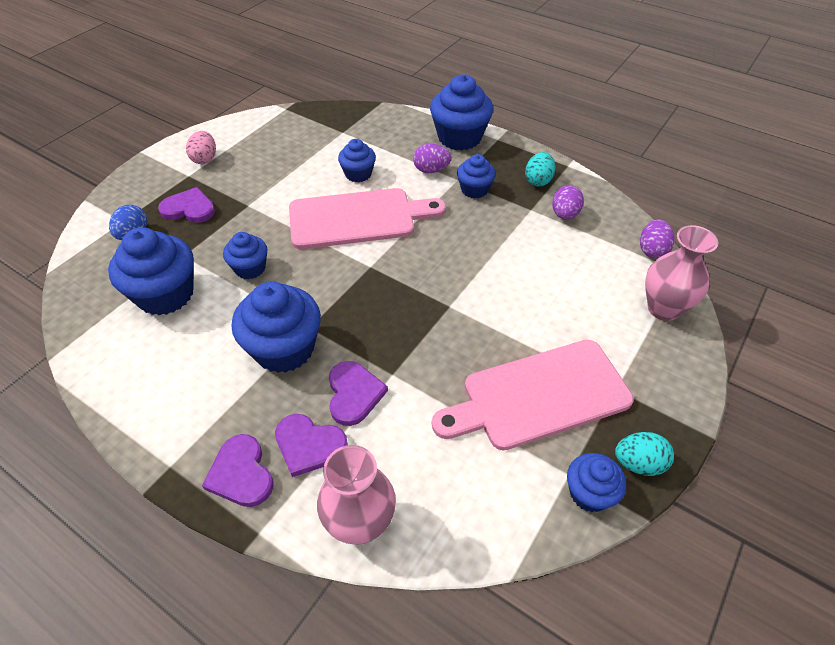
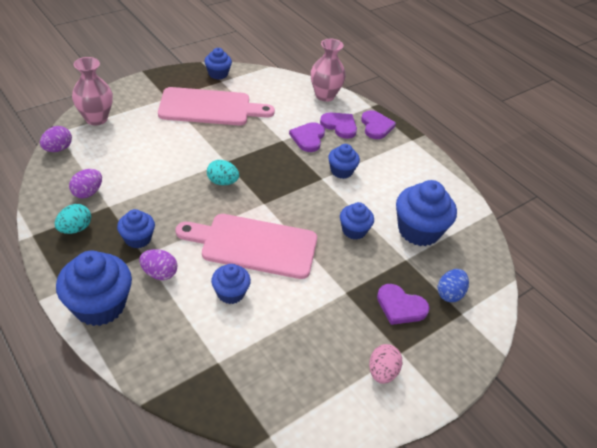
camera: 165 degrees left, 5 degrees down
blue cupcake [232,281,321,373] -> blue cupcake [328,144,360,179], size x0.57
turquoise egg [615,432,674,476] -> turquoise egg moved to [207,160,239,185]

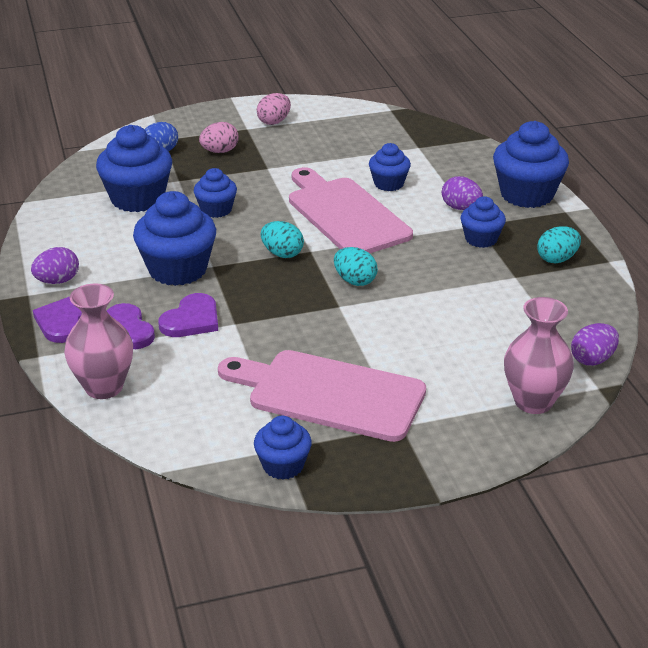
camera: 155 degrees left, 10 degrees down
purple egg [69,169,102,199] -> purple egg moved to [31,247,79,284]
pink cutting board [176,214,317,279] -> pink cutting board turned 150 degrees counterclockwise [289,167,413,253]
blue cupcake [328,144,360,179] -> blue cupcake [133,191,216,286], size x1.76
purple heart [377,284,429,325] -> pink egg [199,122,239,153]
none -> turquoise egg [261,221,304,258]

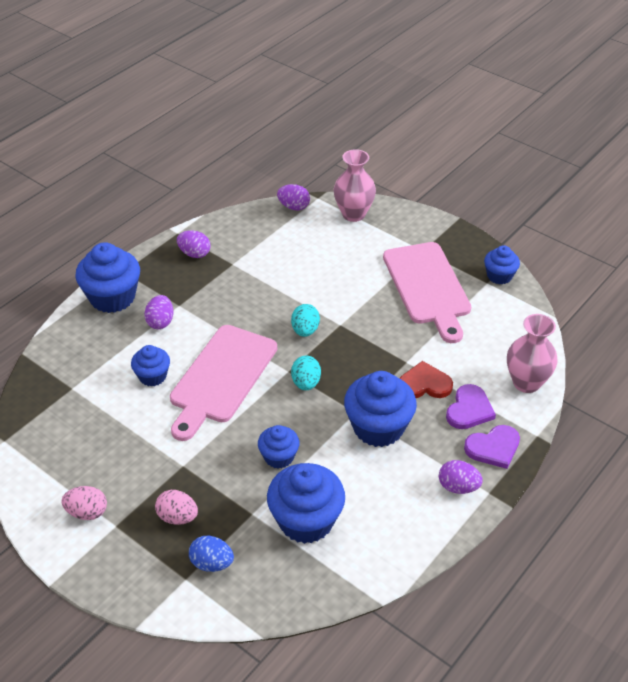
camera: 125 degrees left, 10 degrees up
purple heart [158,293,218,337] -> red heart [400,361,453,398]
blue cupcake [461,196,506,248] -> none
turquoise egg [537,226,581,264] -> purple egg [177,230,210,258]

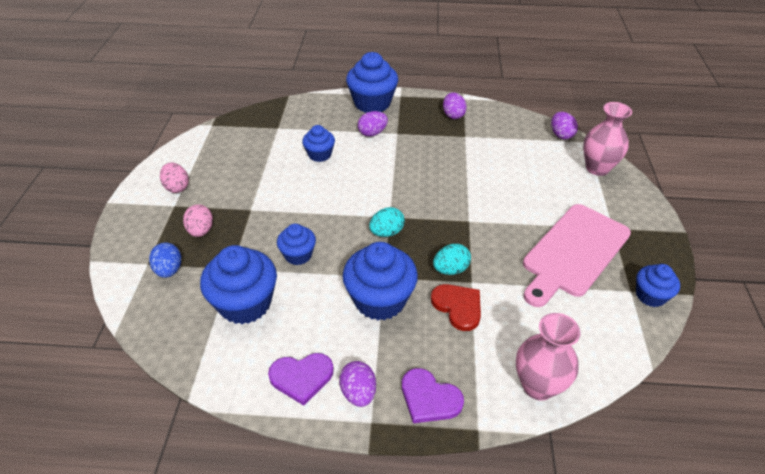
camera: 55 degrees right, 0 degrees up
pink cutting board [170,325,277,441] -> none
turquoise egg [291,304,320,337] -> turquoise egg moved to [433,244,471,275]
purple heart [446,384,496,429] -> purple heart moved to [268,353,334,406]

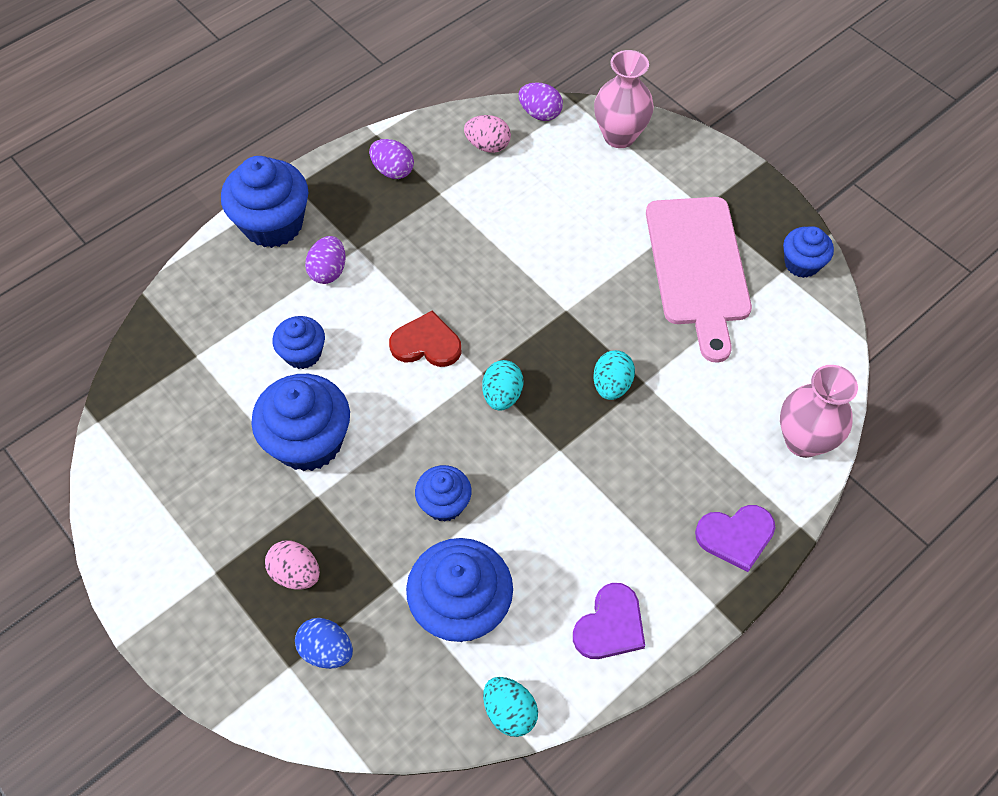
camera: 45 degrees left, 15 degrees up
pink egg [160,162,189,193] -> pink egg moved to [464,115,511,153]
purple egg [339,361,376,407] -> none
blue cupcake [343,242,418,320] -> blue cupcake moved to [251,374,350,472]
red heart [431,284,481,331] -> red heart moved to [389,311,462,367]
none -> turquoise egg [483,677,538,737]

